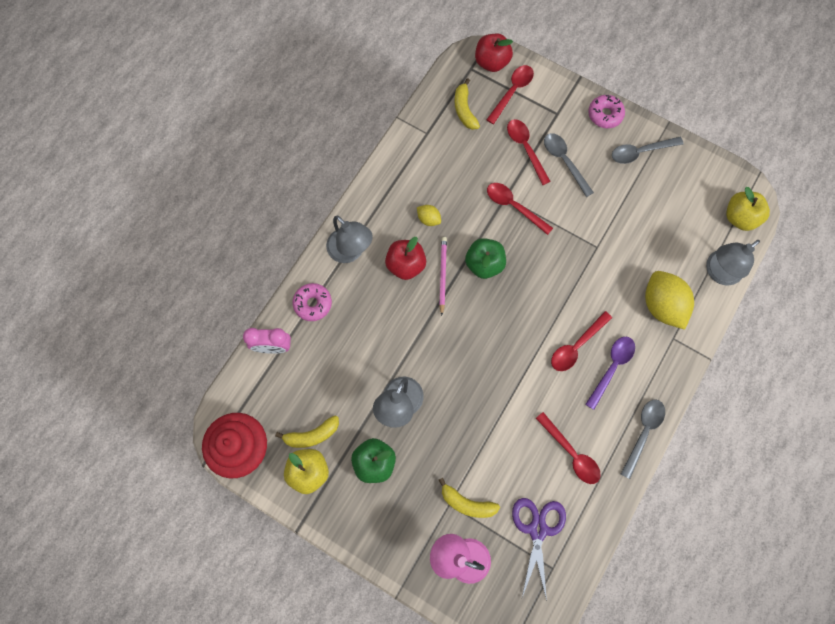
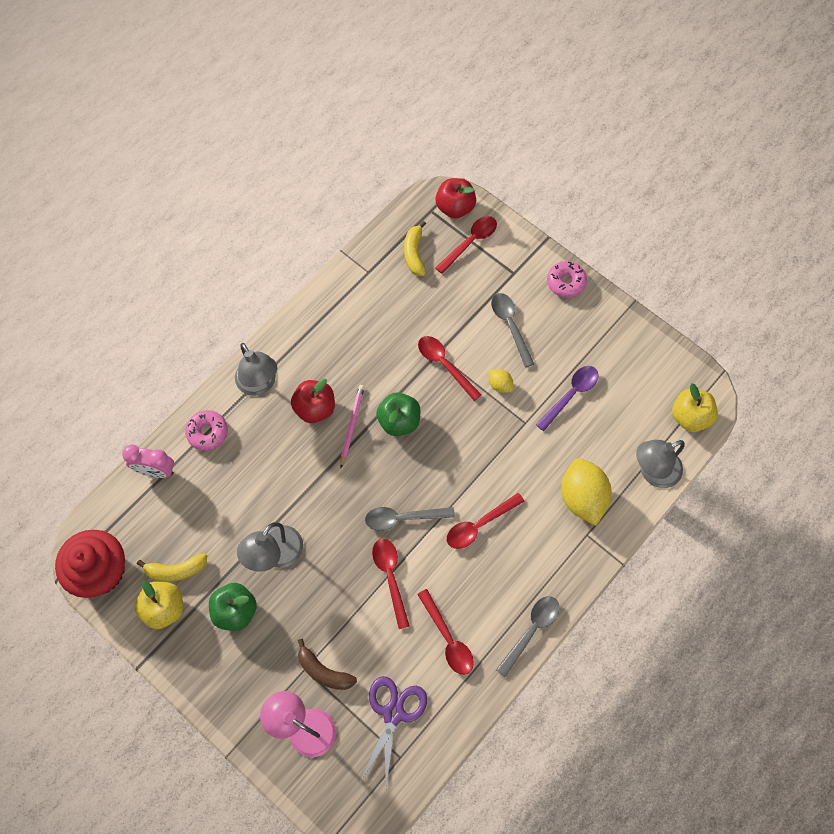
camera: 10 degrees right, 5 degrees down
yellow lemon [417,205,441,226] -> yellow lemon moved to [489,369,513,393]
yellow banana [439,478,500,518] -> brown banana [298,639,357,690]
red spoon [507,119,551,185] -> red spoon moved to [372,539,410,629]
purple spoon [585,337,635,410] -> purple spoon moved to [536,366,599,431]
grey spoon [612,137,684,164] -> grey spoon moved to [365,507,455,531]

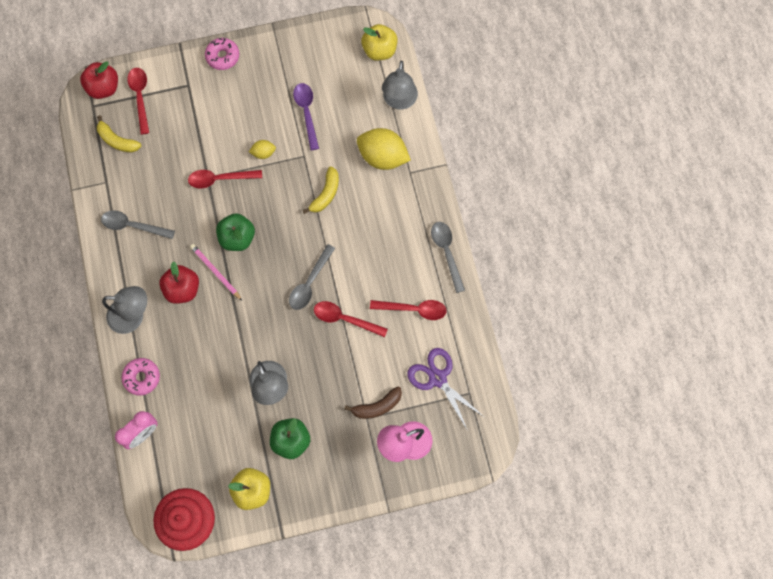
camera: 55 degrees left, 5 degrees up
yellow banana [137,553,207,582] -> yellow banana moved to [303,166,339,214]
red spoon [447,493,525,549] -> none
grey spoon [491,293,534,368] -> grey spoon moved to [101,210,175,239]

